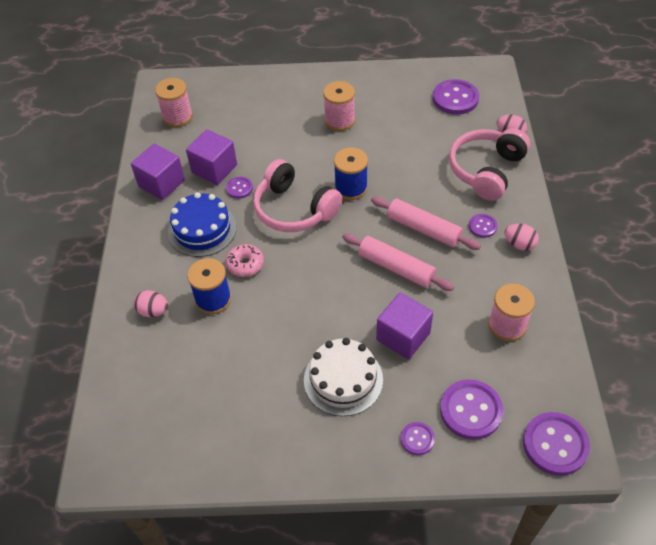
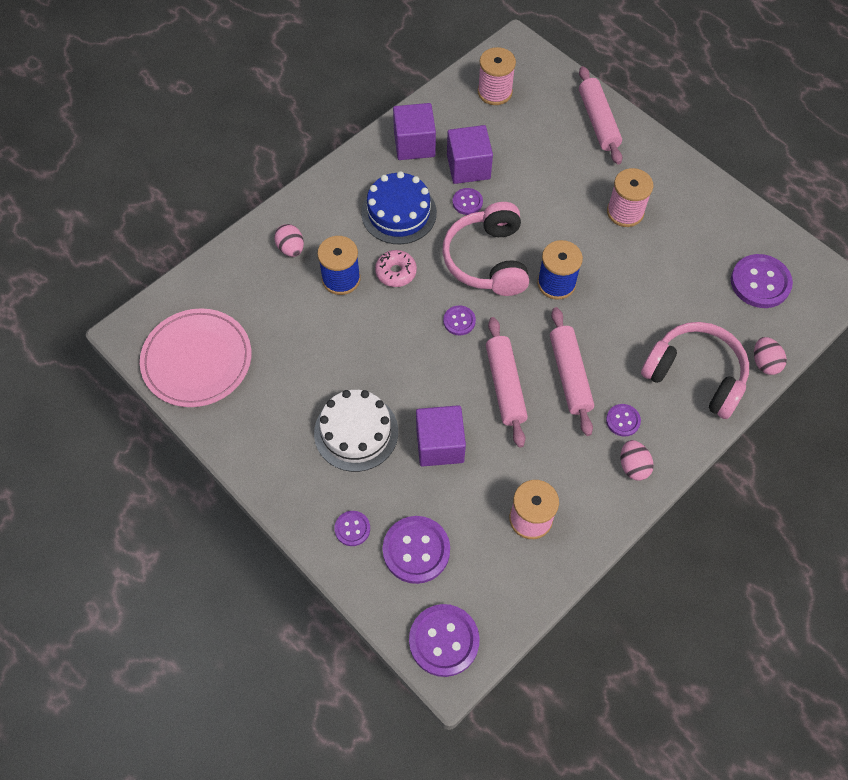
camera: 45 degrees right, 10 degrees up
pink headphones [449,128,530,201] -> pink headphones turned 45 degrees clockwise [641,322,749,419]
none -> pink plate [140,308,251,407]
none -> purple button [443,305,476,336]
none -> pink rolling pin [579,66,622,164]

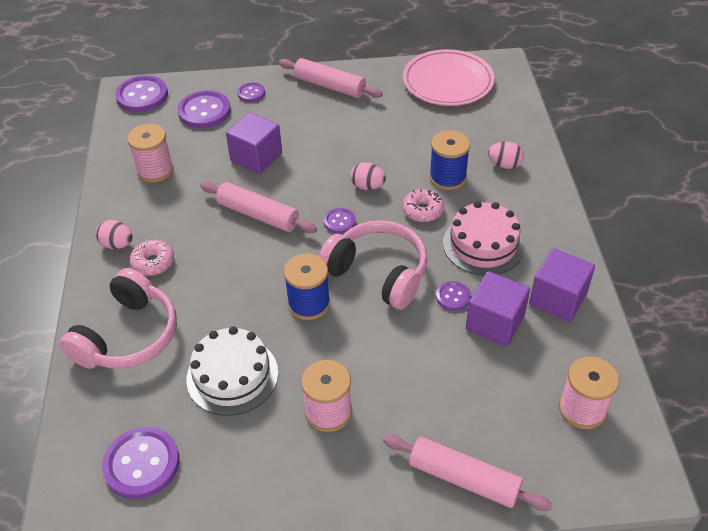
camera: 130 degrees right, 15 degrees down
white cake [314,390,398,472] -> white cake moved to [186,326,278,416]
blue cake [361,171,437,244] -> pink cake [443,201,525,276]
pink rolling pin [550,307,594,436] -> pink rolling pin moved to [279,58,383,98]
purple button [606,404,641,437] -> pink donut [130,240,174,276]
pink headphones [641,322,749,419] -> pink headphones turned 45 degrees counterclockwise [59,268,177,369]
pink egg [754,337,787,375] -> pink egg moved to [350,162,386,190]

